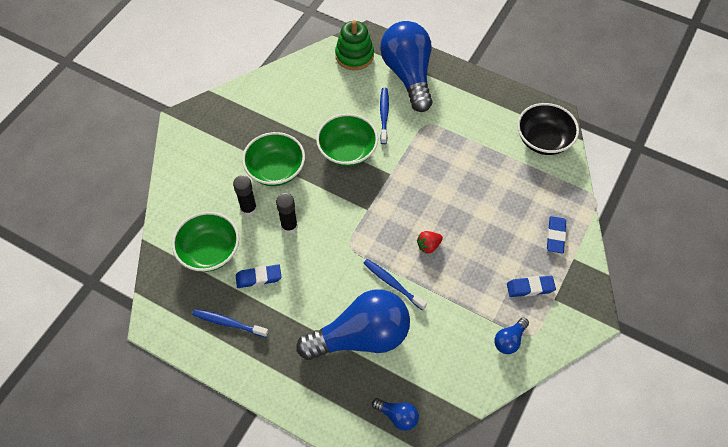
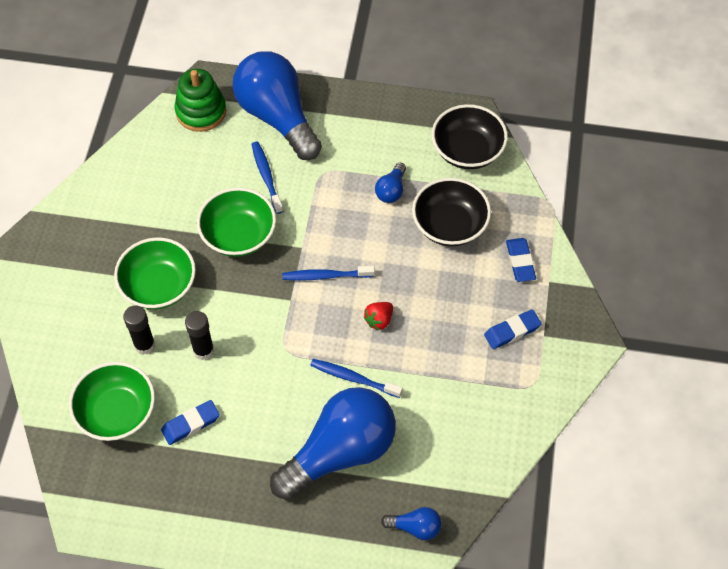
camera: 20 degrees left, 0 degrees up
blue toothbrush [192,309,269,337] -> blue toothbrush moved to [282,266,375,281]
blue light bulb [494,318,529,354] -> blue light bulb moved to [375,163,406,203]
none -> black bowl [412,178,491,246]

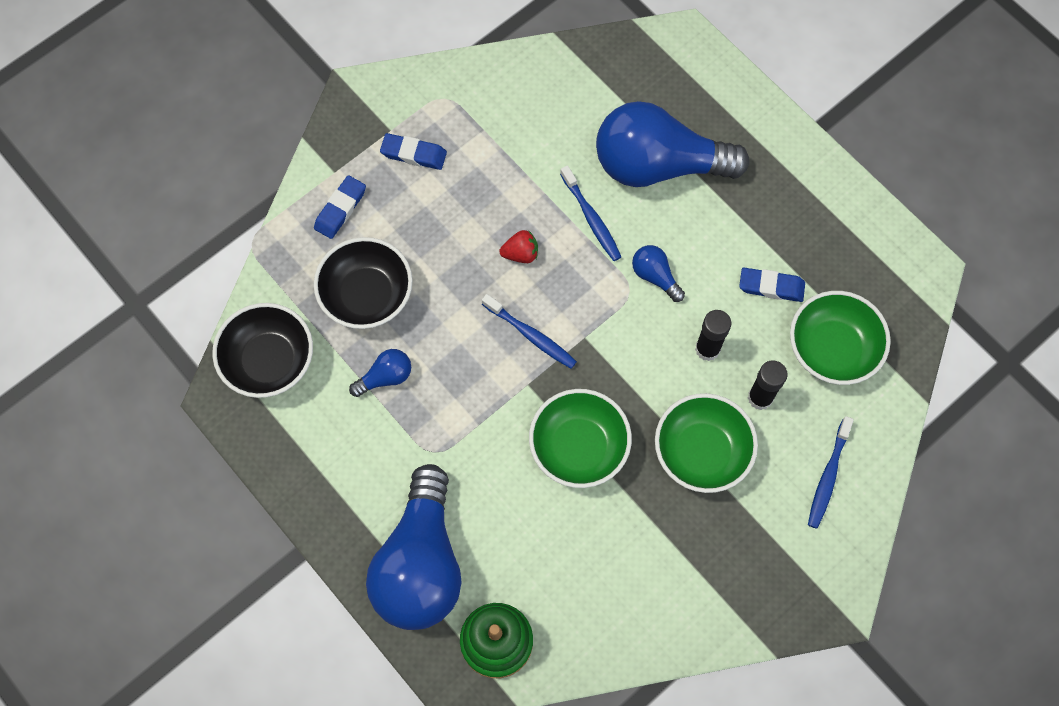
camera: 140 degrees left, 10 degrees up
blue toothbrush [252,142,283,214] -> blue toothbrush moved to [808,416,854,529]
blue light bulb [381,507,442,540] -> blue light bulb moved to [632,245,685,302]

